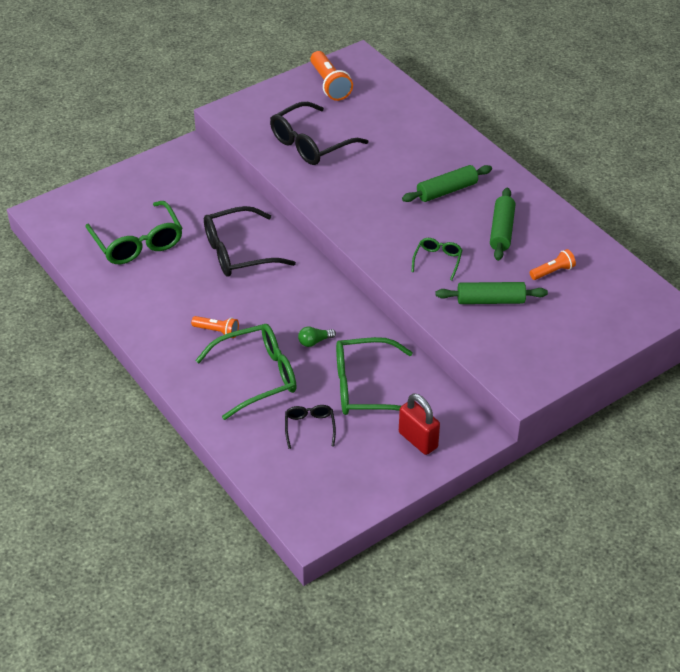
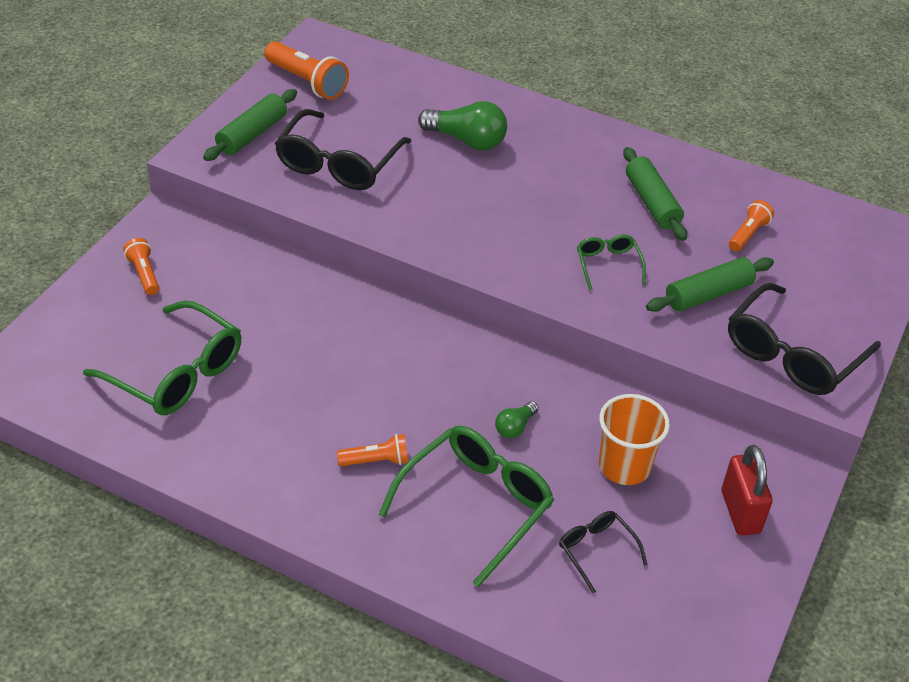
camera: 30 degrees left, 0 degrees up
black glasses [204,206,296,277] -> black glasses moved to [728,283,881,395]
green glasses [336,337,413,415] -> orange cup [599,394,670,485]
red padlock [399,393,440,455] -> red padlock turned 60 degrees clockwise [722,445,773,536]
green rolling pin [402,165,492,202] -> green rolling pin moved to [203,89,297,161]
none -> orange flashlight [123,238,159,295]
none -> green light bulb [418,101,507,150]

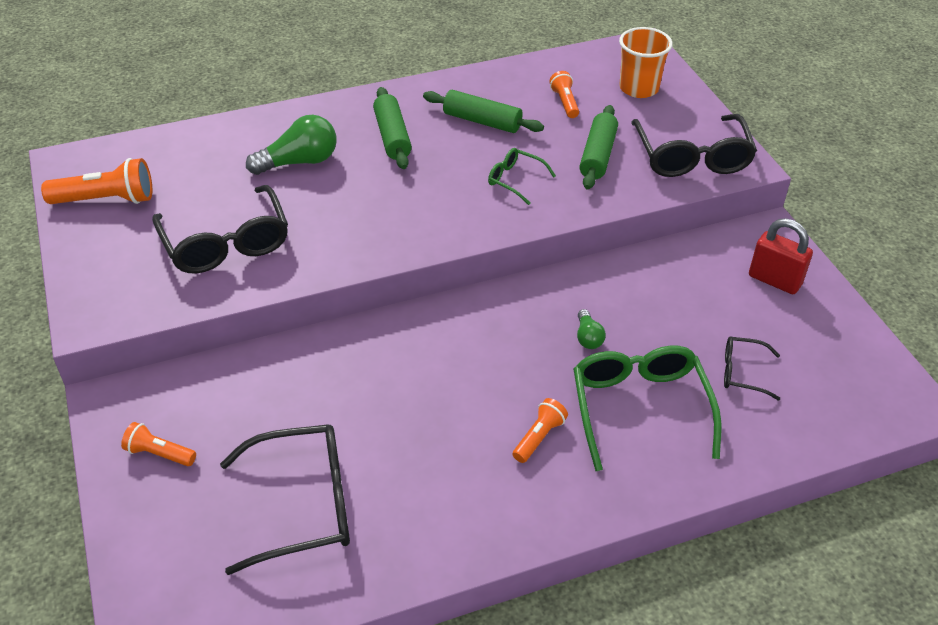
camera: 45 degrees left, 0 degrees up
green glasses [83,301,241,415] -> black glasses [220,424,350,575]
green rolling pin [203,89,297,161] -> green rolling pin moved to [373,87,412,169]
orange cup [599,394,670,485] -> orange cup moved to [619,27,673,98]

